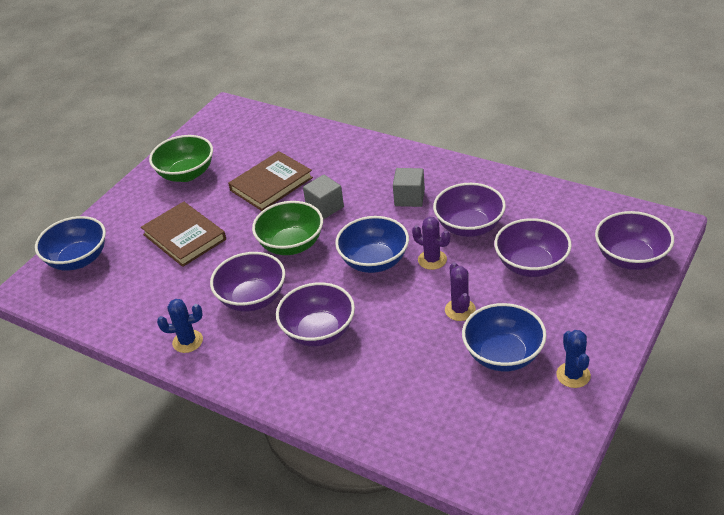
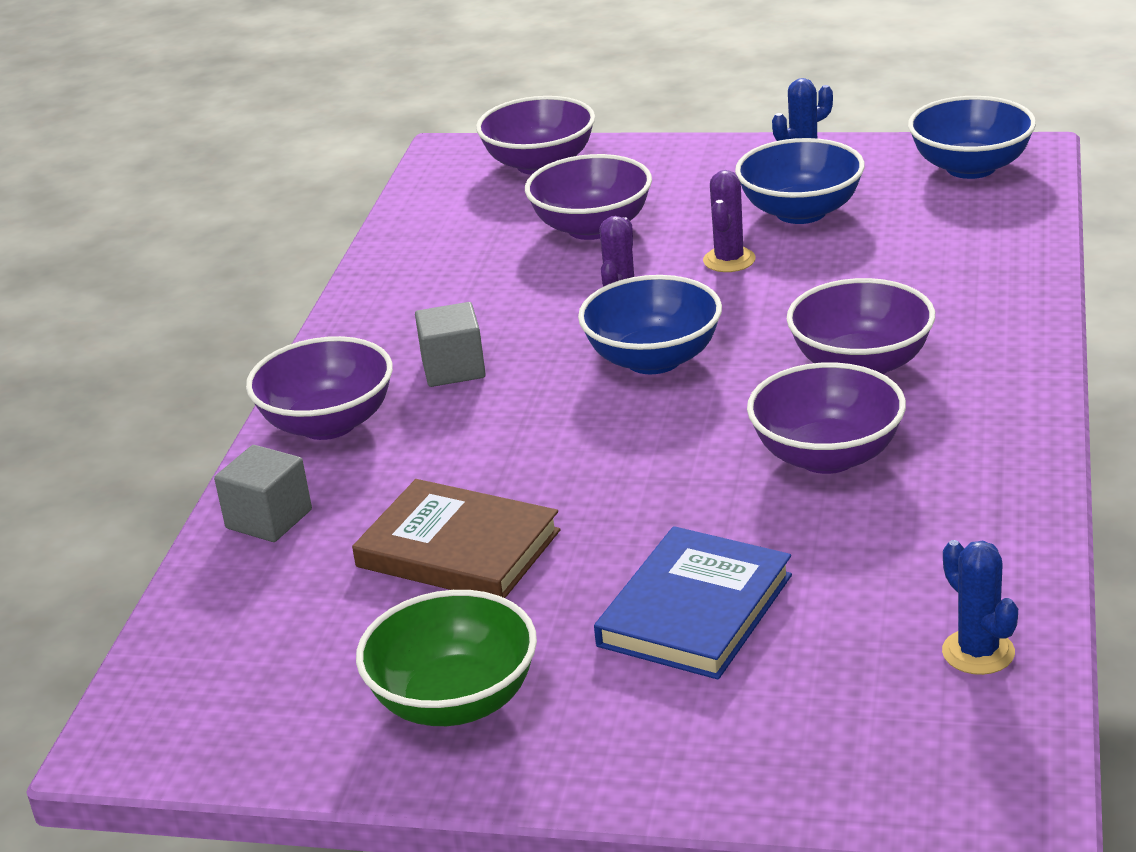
camera: 110 degrees left, 10 degrees down
blue bowl [35,216,106,270] -> blue bowl moved to [908,96,1036,179]
brown book [141,202,226,267] -> blue book [594,526,792,680]
blue cactus [157,299,203,353] -> blue cactus moved to [942,540,1018,675]
green bowl [252,201,323,255] -> none
grey cube [303,175,344,219] -> grey cube moved to [214,445,312,542]
purple bowl [433,183,506,237] -> purple bowl moved to [246,336,393,440]
purple cactus [445,262,476,321] -> purple cactus turned 45 degrees counterclockwise [703,170,756,272]

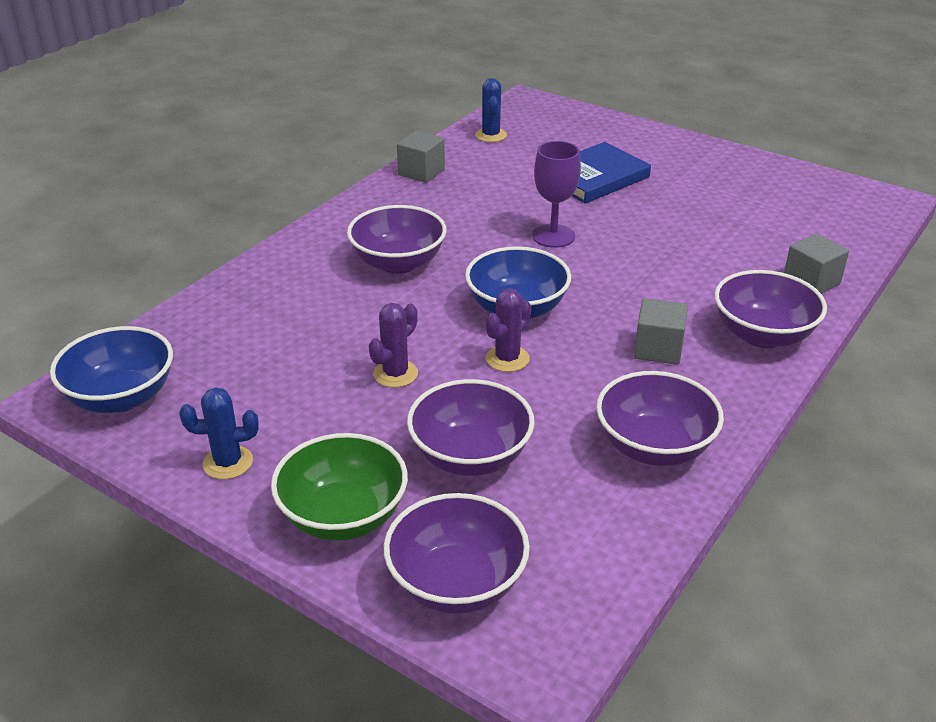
camera: 160 degrees left, 5 degrees up
brown book [352,479,560,598] -> none
green bowl [356,590,537,726] -> green bowl moved to [271,433,408,541]
blue bowl [735,138,865,224] -> none
purple bowl [747,362,906,474] -> purple bowl moved to [596,371,724,466]
none -> grey cube [397,131,445,183]
none -> purple goblet [532,141,581,248]

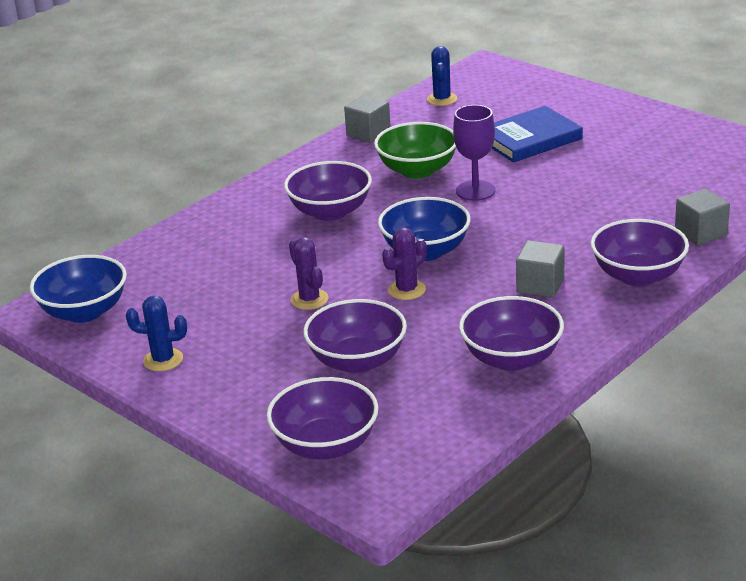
camera: 10 degrees right, 5 degrees down
green bowl [271,433,408,541] -> green bowl moved to [374,122,456,179]
purple cactus [369,303,418,388] -> purple cactus turned 75 degrees counterclockwise [289,237,329,310]

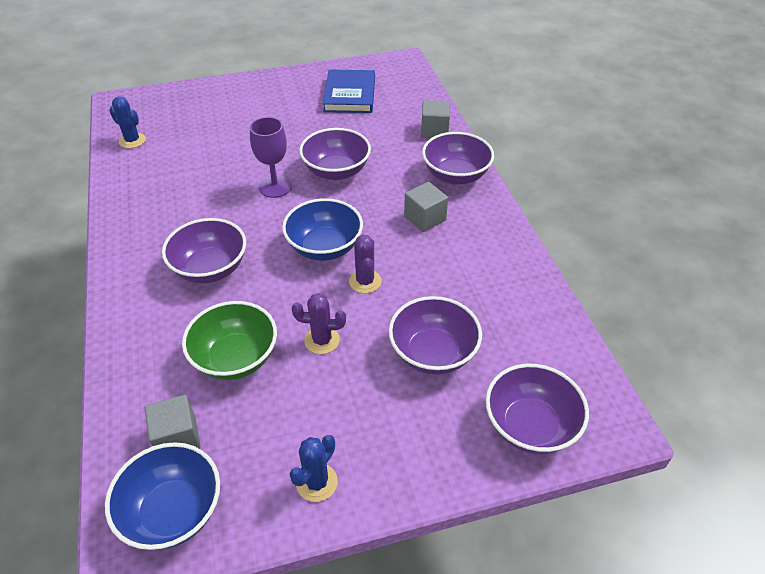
camera: 60 degrees left, 15 degrees up
grey cube [344,95,391,143] -> grey cube moved to [145,395,201,449]
green bowl [374,122,456,179] -> green bowl moved to [182,301,277,380]
purple bowl [459,296,564,371] -> purple bowl moved to [299,128,371,180]
blue book [492,106,583,162] -> blue book moved to [323,69,375,113]

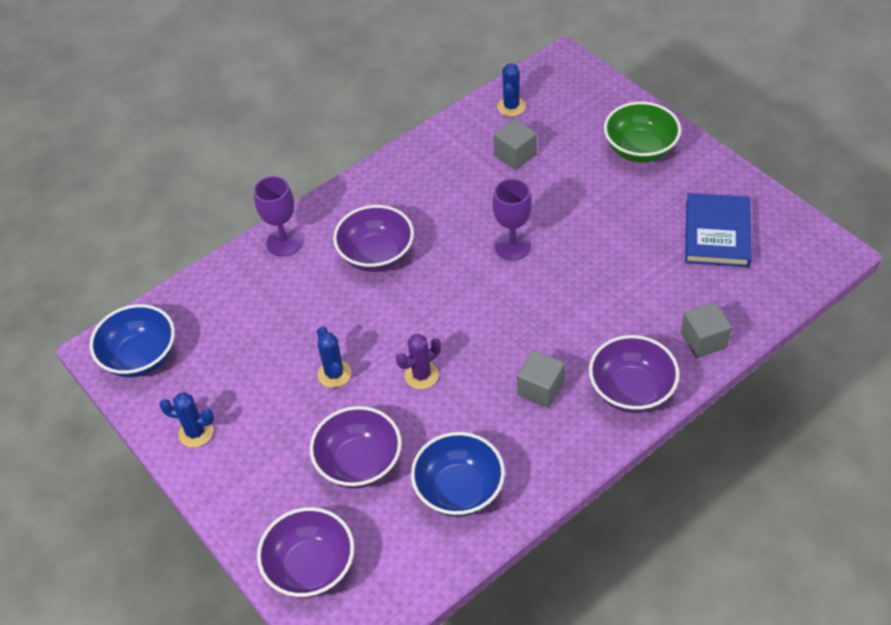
camera: 70 degrees right, 5 degrees up
grey cube [145,395,201,449] -> grey cube moved to [494,119,537,170]
green bowl [182,301,277,380] -> green bowl moved to [604,102,681,162]
blue bowl [282,198,363,261] -> blue bowl moved to [411,432,505,517]
purple cactus [292,293,346,354] -> blue cactus [317,326,351,388]
purple bowl [299,128,371,180] -> none
blue book [323,69,375,113] -> blue book turned 60 degrees counterclockwise [685,193,752,267]
none -> purple goblet [254,176,302,257]

